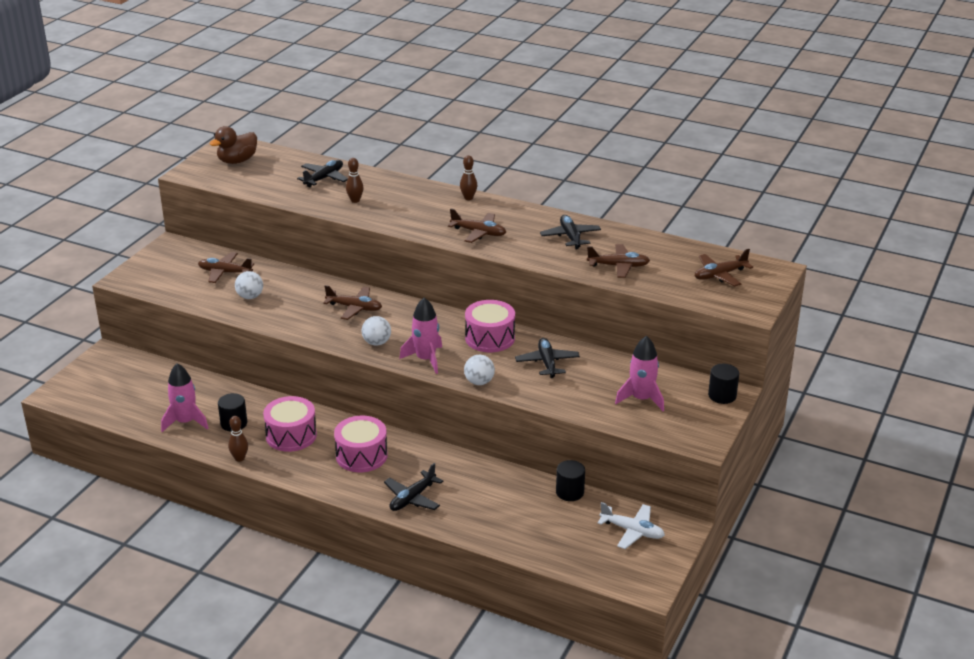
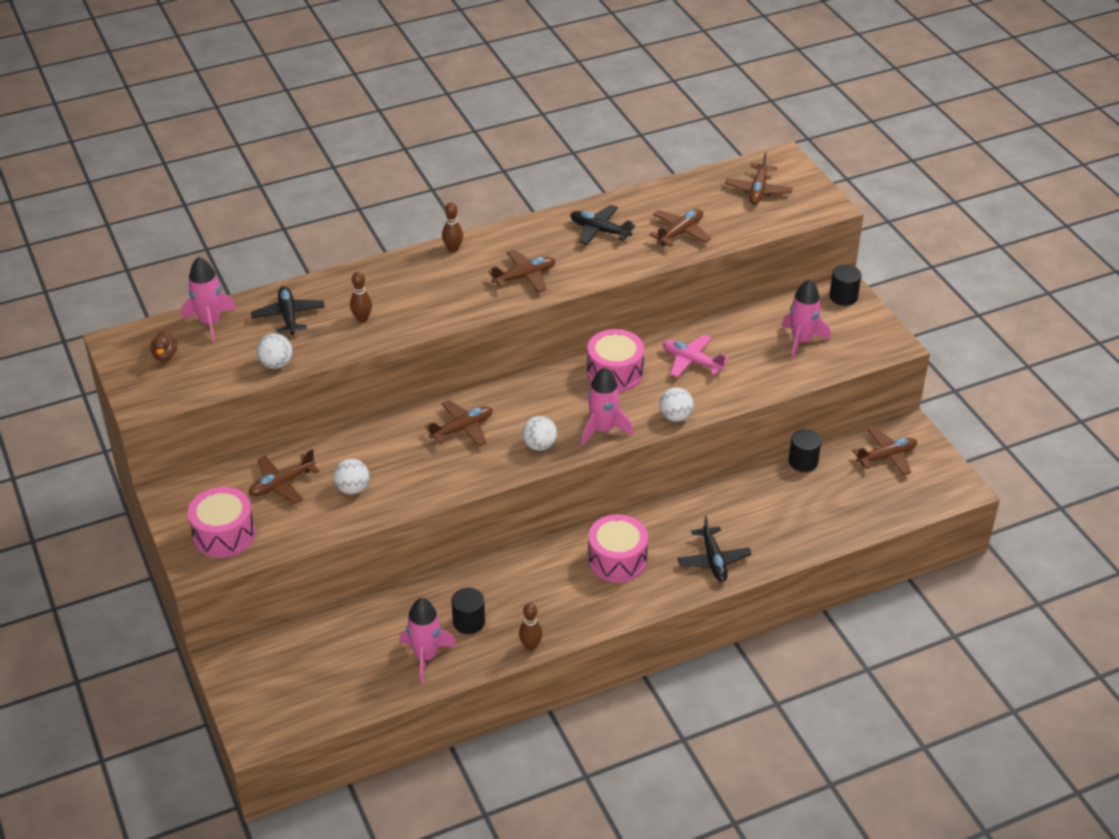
camera: 50 degrees left, 10 degrees up
brown duck [209,126,257,164] -> brown duck [150,330,177,362], size x0.57
pink drum [263,396,317,452] -> pink drum moved to [188,487,255,558]
black plane [515,338,580,378] -> pink plane [663,334,728,378]
white plane [597,502,665,549] -> brown plane [852,427,917,476]
none -> pink rocket [182,257,236,342]
none -> white ball [257,333,292,369]

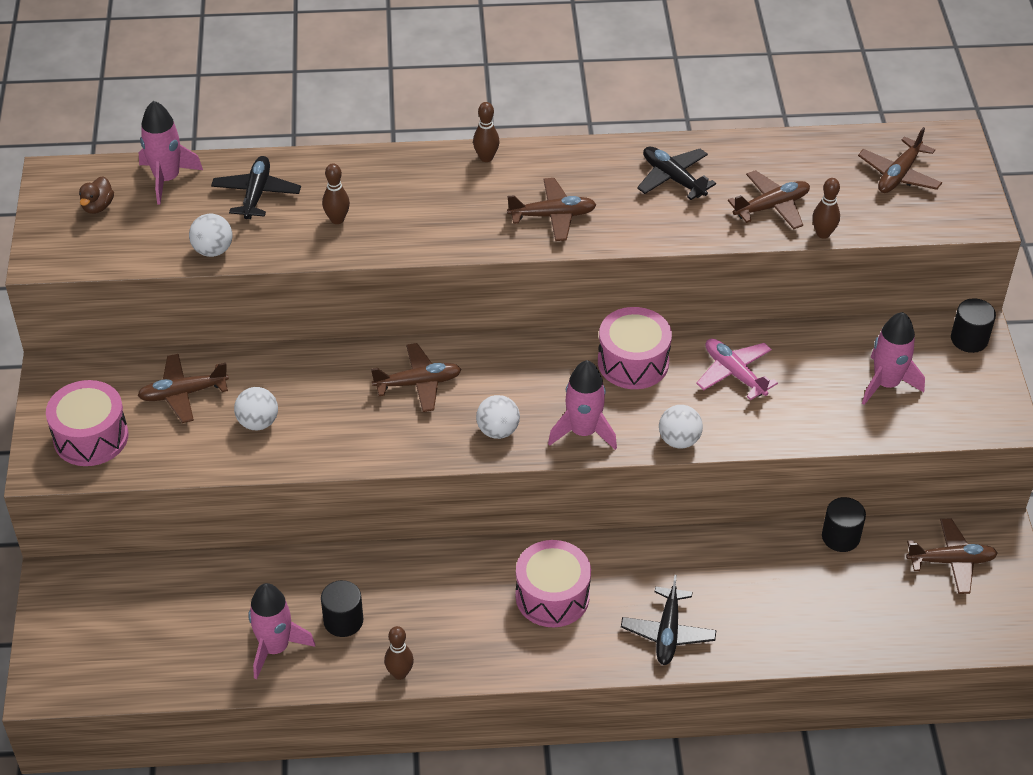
camera: 20 degrees right, 5 degrees up
none -> brown bowling pin [812,178,840,239]

